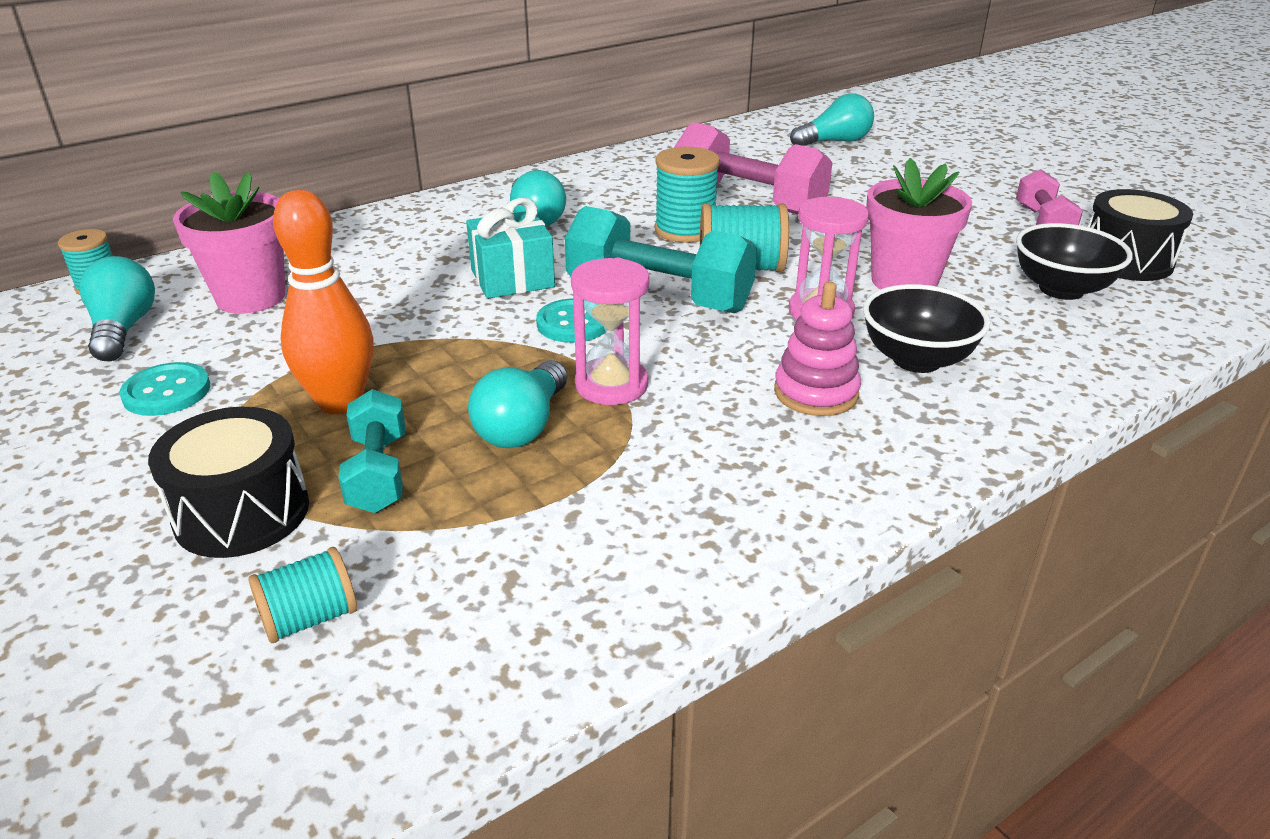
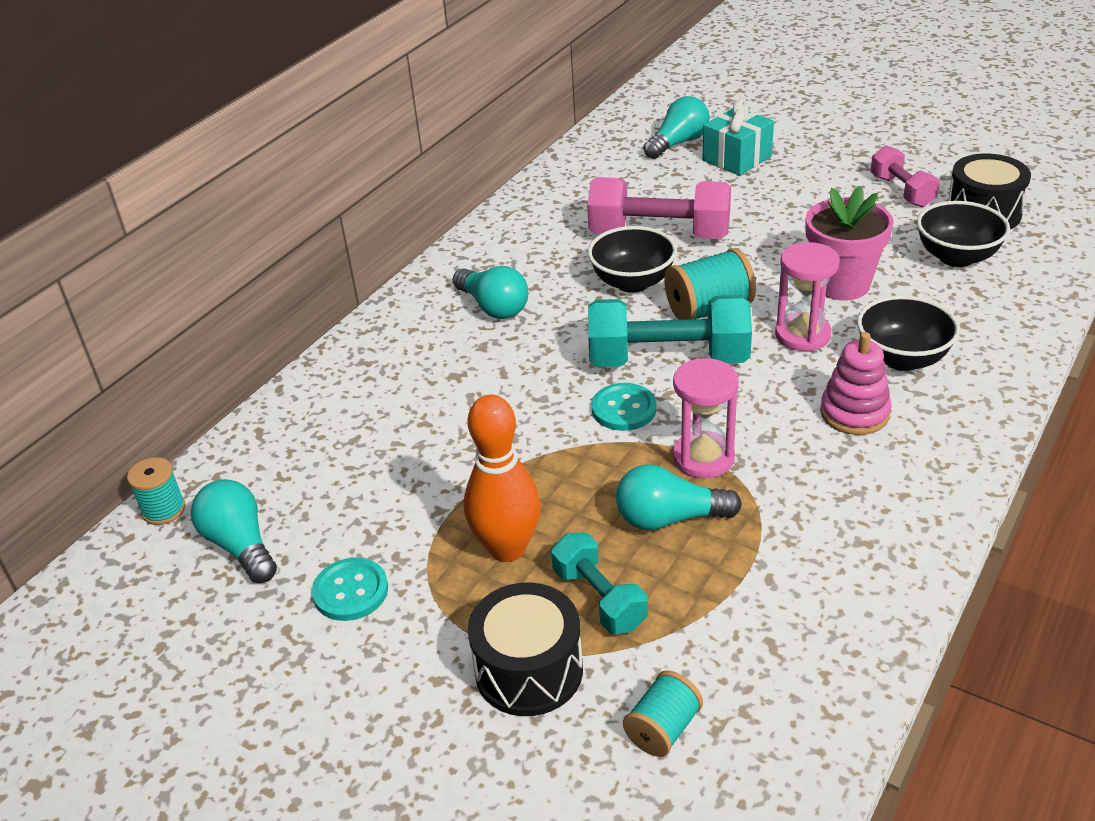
camera: 20 degrees left, 5 degrees up
pink flower pot [173,171,285,314] -> none
turquoise gift [466,198,555,299] -> turquoise gift moved to [702,98,774,176]
turquoise light bulb [468,360,567,448] -> turquoise light bulb turned 90 degrees clockwise [616,464,742,530]
turquoise spool [655,147,720,243] -> black bowl [588,226,677,293]

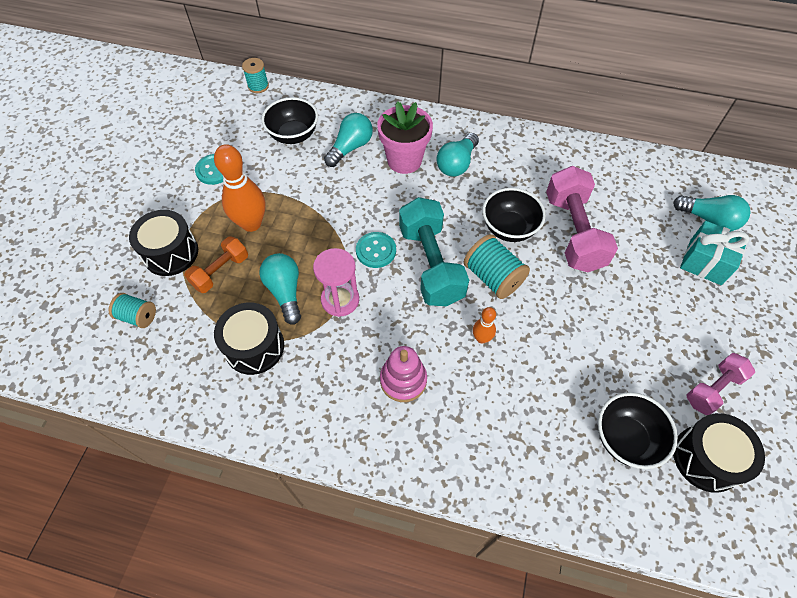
camera: 70 degrees right, 20 degrees up
turquoise light bulb [191,479,277,583] -> turquoise light bulb moved to [324,113,373,167]
turquoise dumbbell [551,533,648,634] -> orange dumbbell [184,237,248,293]
pink hourglass [775,242,840,351] -> orange bowling pin [473,307,496,344]
pink flower pot [806,186,894,300] -> pink flower pot moved to [377,101,433,174]
black bowl [857,295,960,371] -> black bowl moved to [262,97,318,144]
none -> black drum [214,302,284,375]

